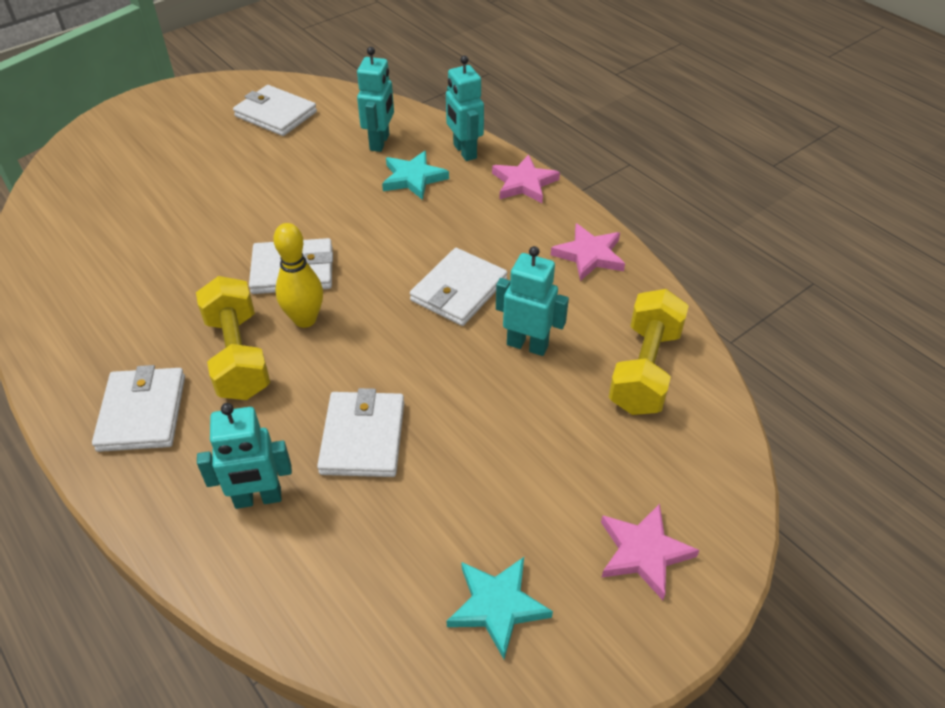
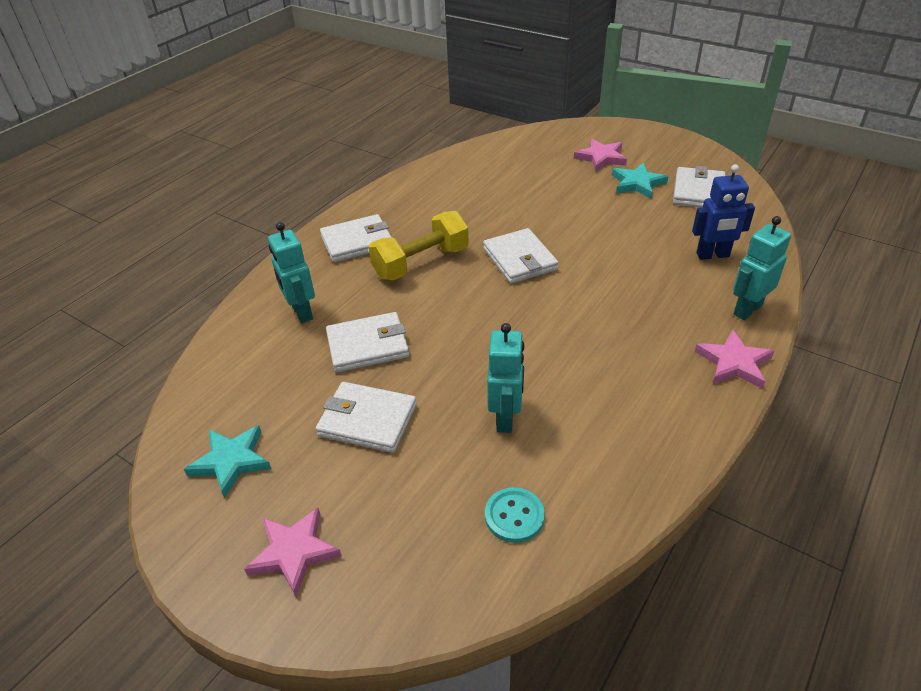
camera: 75 degrees right, 5 degrees down
yellow bowling pin [273,223,323,328] -> none
turquoise robot [357,47,394,152] -> blue robot [692,165,755,260]
turquoise star [382,151,449,200] -> turquoise star moved to [612,163,668,198]
white wallet [410,248,507,326] -> white wallet moved to [316,382,417,453]
pink star [551,223,625,281] -> pink star moved to [574,139,627,171]
yellow dumbbell [609,289,689,415] -> turquoise button [485,487,545,543]

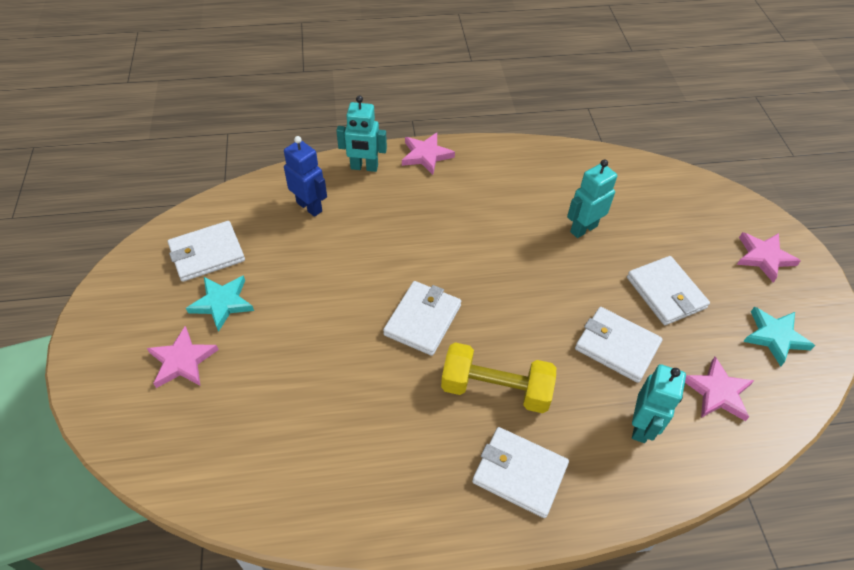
camera: 135 degrees left, 10 degrees up
turquoise button [485,487,545,543] -> none
none -> pink star [685,357,754,421]

